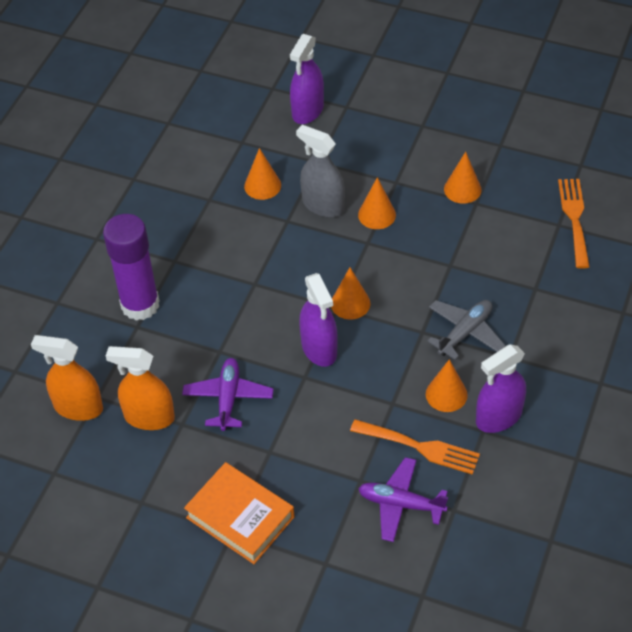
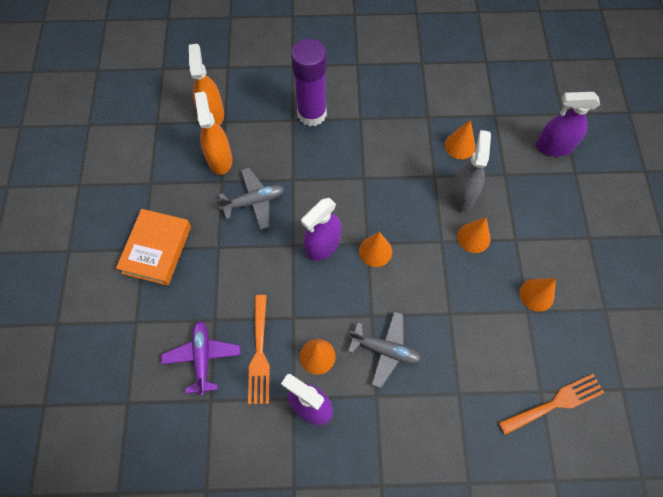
camera: 65 degrees right, 15 degrees up
purple plane [182,358,274,431] -> grey plane [217,168,284,230]

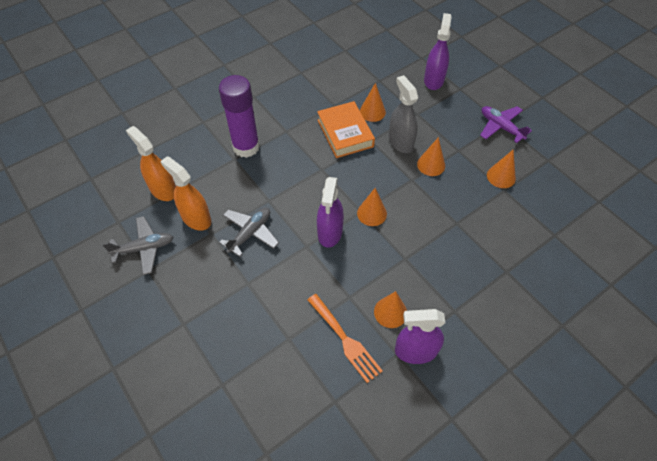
camera: 35 degrees left, 10 degrees down
orange book [116,209,191,286] -> orange book moved to [317,101,375,158]
purple plane [161,321,241,396] -> purple plane moved to [480,106,532,143]
grey plane [348,311,421,388] -> grey plane moved to [102,216,173,275]
orange fork [498,374,604,435] -> none
purple spray bottle [536,92,600,157] -> purple spray bottle turned 135 degrees clockwise [424,13,452,90]

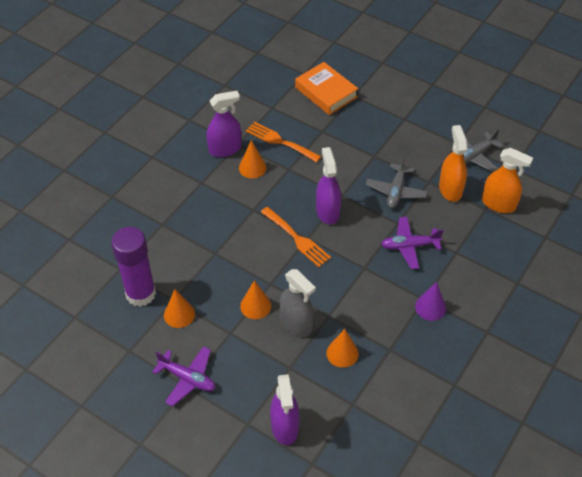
camera: 160 degrees right, 5 degrees down
orange spray bottle [160,156,211,231] -> orange spray bottle turned 120 degrees counterclockwise [439,125,468,202]
purple glue stick [219,75,260,158] -> purple glue stick moved to [111,227,156,307]
orange book [317,101,375,158] -> orange book moved to [295,62,358,115]
orange cone [357,188,387,226] -> orange fork [261,207,331,267]
none -> purple plane [381,217,444,269]
none -> purple cone [415,282,446,321]

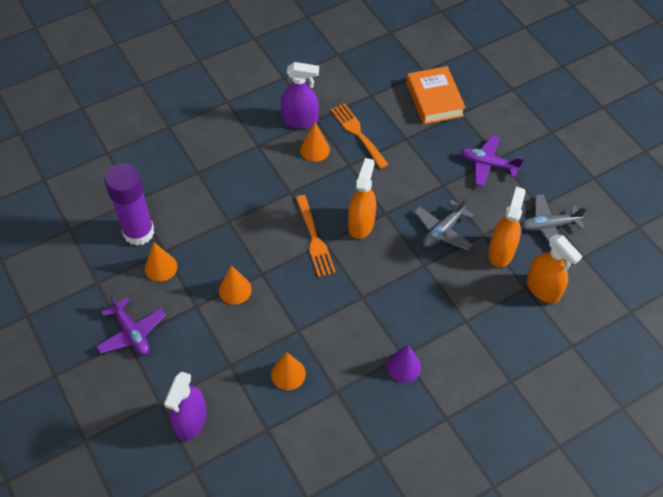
camera: 25 degrees right, 5 degrees up
grey spray bottle [279,269,316,337] -> none
purple spray bottle [316,147,341,224] -> orange spray bottle [348,158,376,239]
purple plane [381,217,444,269] -> purple plane moved to [460,135,523,186]

